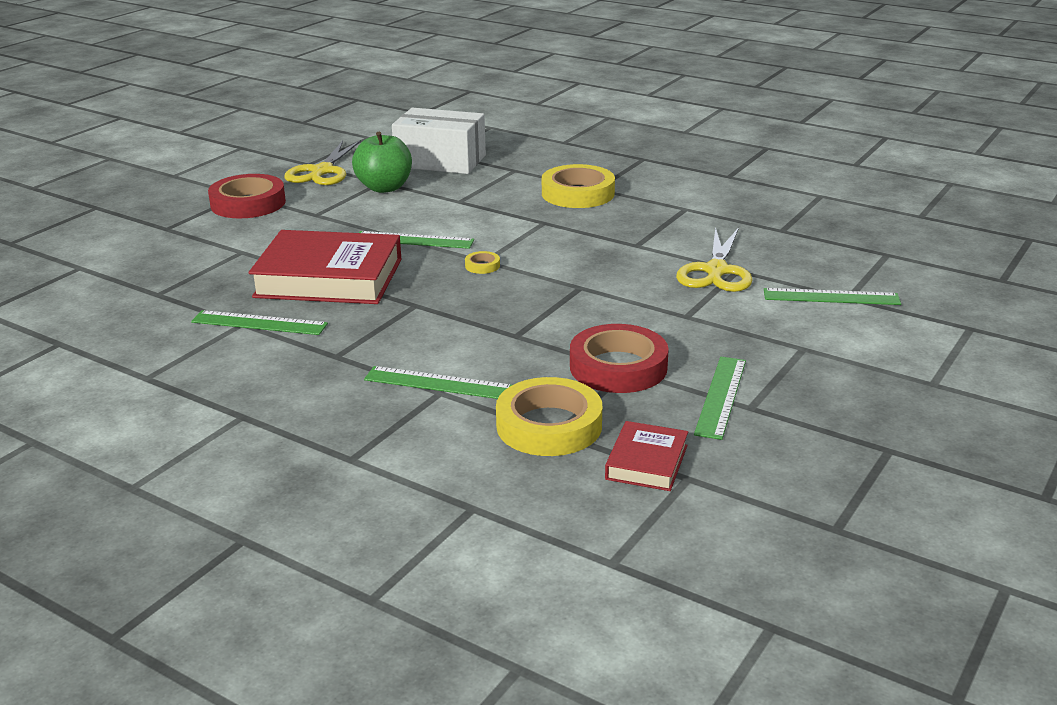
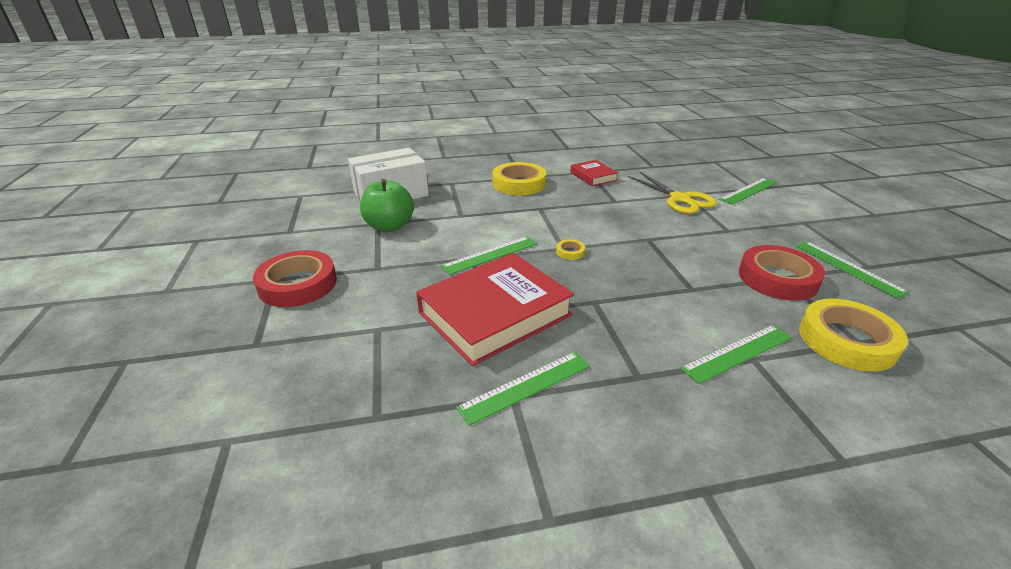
camera: 45 degrees left, 5 degrees up
yellow scissors [284,140,361,185] -> none
red book [605,421,688,491] -> red book moved to [570,160,618,186]

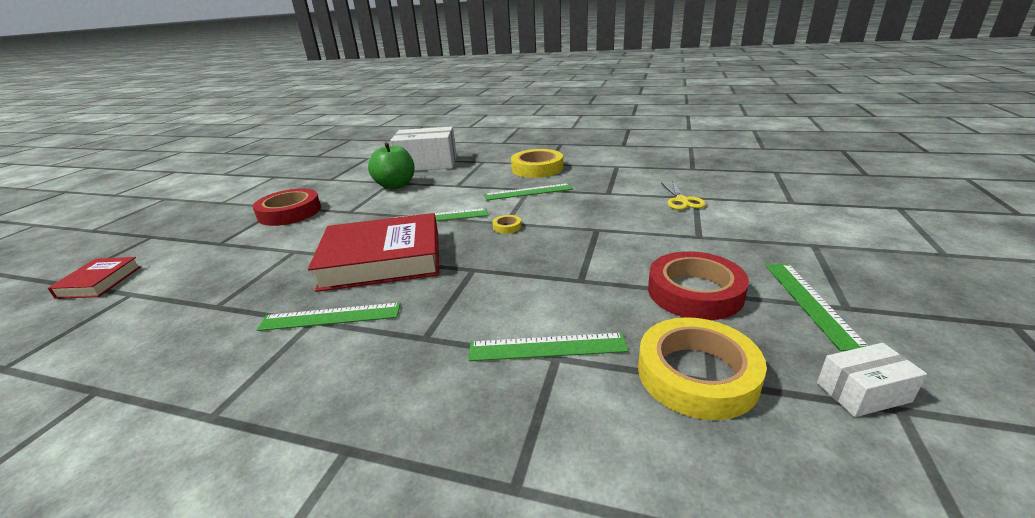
camera: 30 degrees right, 5 degrees down
red book [570,160,618,186] -> red book moved to [48,257,141,299]
yellow scissors [628,172,717,214] -> yellow scissors [661,181,706,210], size x0.64
green ruler [719,178,777,205] -> green ruler moved to [484,183,573,201]
none -> white box [817,343,927,417]

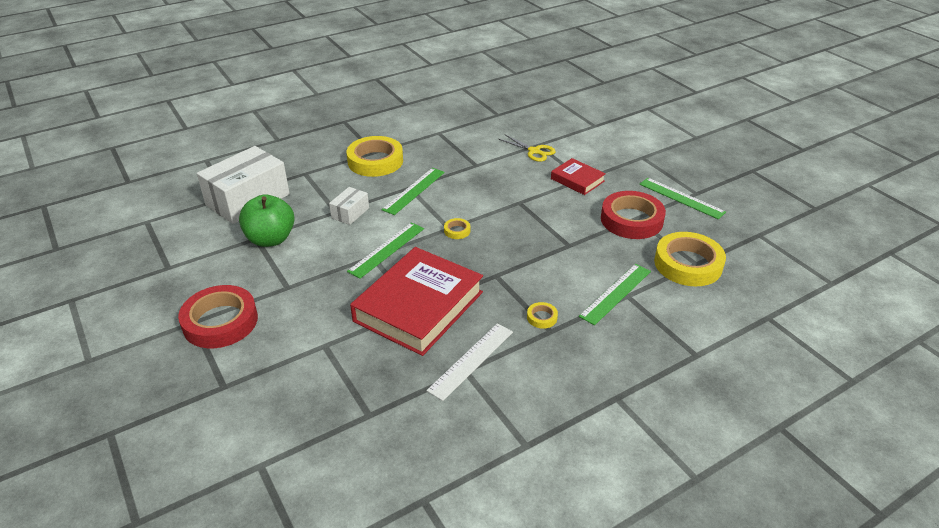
camera: 50 degrees left, 10 degrees up
red book [48,257,141,299] -> red book moved to [551,158,606,195]
green ruler [257,303,401,331] -> white ruler [426,323,513,401]
white box [817,343,927,417] -> white box moved to [329,187,369,225]
none -> yellow tape [527,302,558,329]

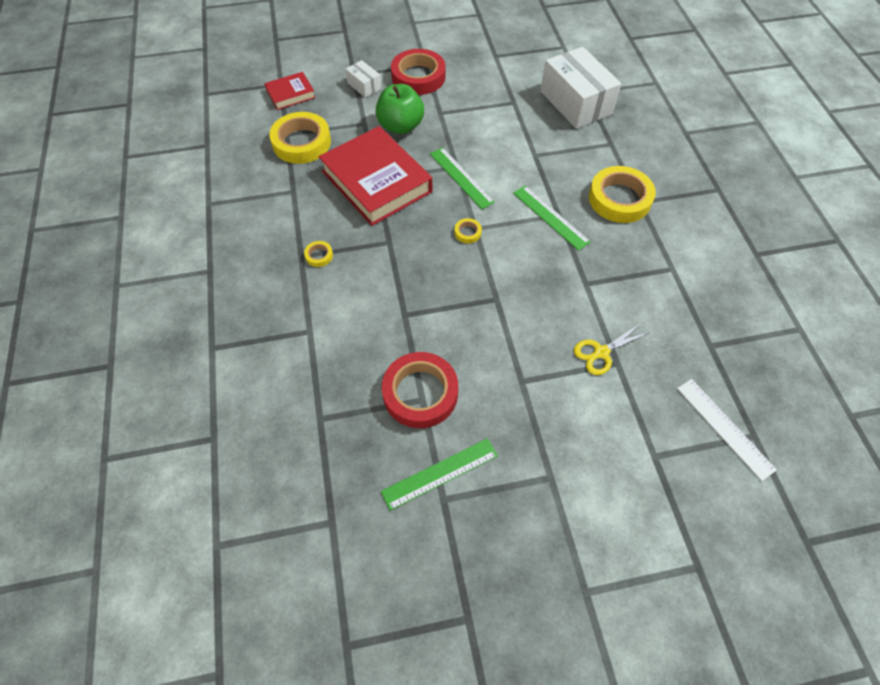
camera: 110 degrees right, 20 degrees up
green apple [239,194,295,247] -> green apple moved to [376,84,424,134]
white box [329,187,369,225] -> white box moved to [345,60,381,98]
white ruler [426,323,513,401] -> white ruler moved to [677,379,777,481]
red book [551,158,606,195] -> red book moved to [265,72,316,110]
green ruler [579,264,651,325] -> none
yellow tape [654,232,726,286] -> yellow tape moved to [269,112,331,164]

